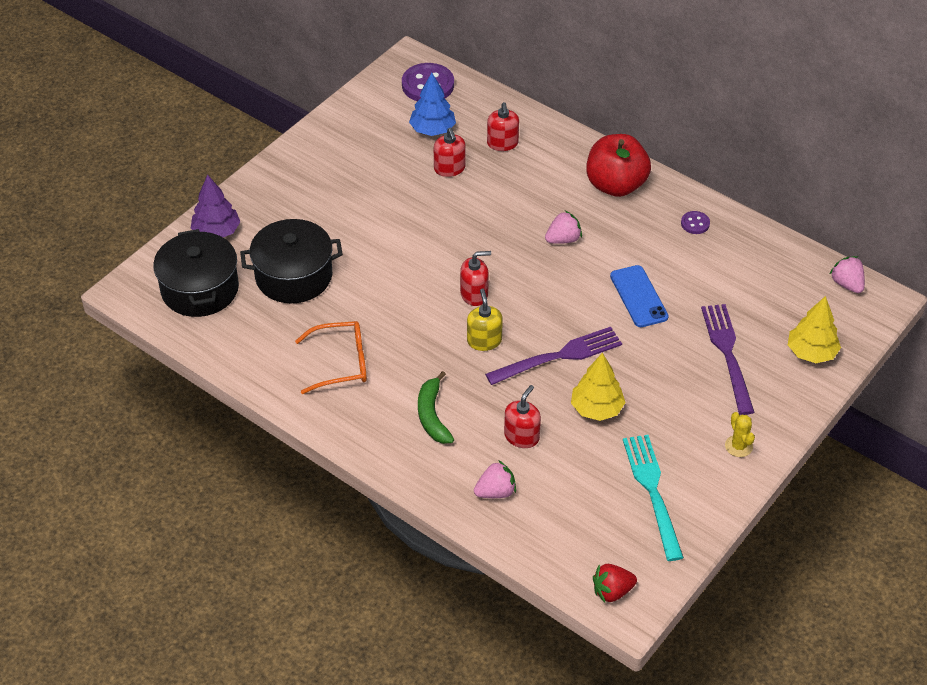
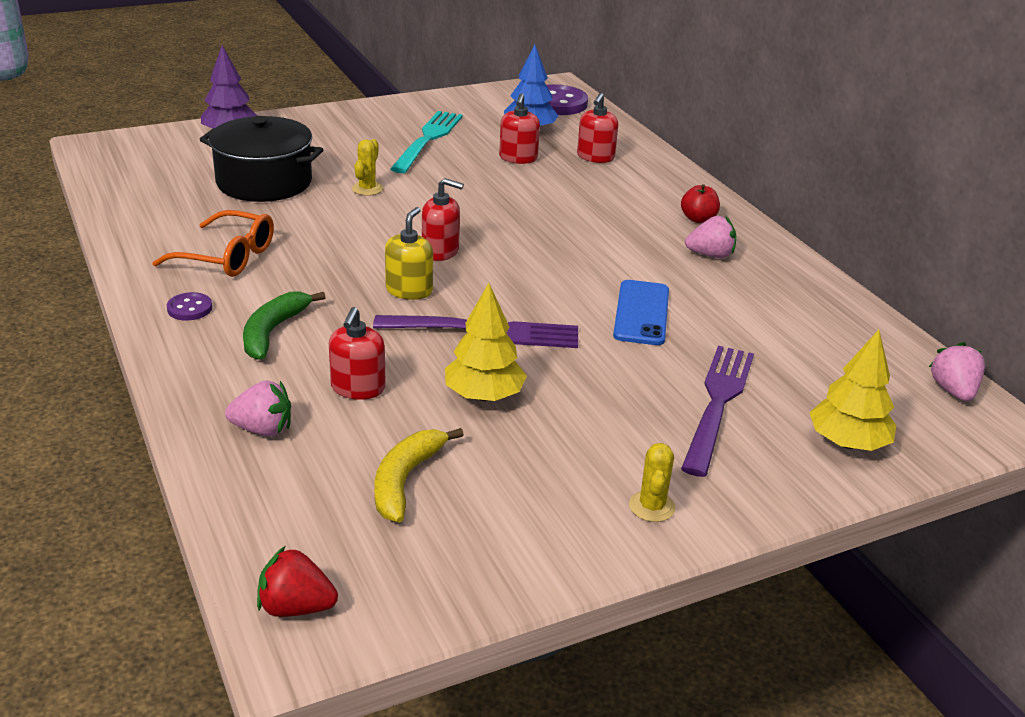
camera: 25 degrees right, 15 degrees down
black pot [153,229,239,317] -> none
red soap dispenser [504,385,541,448] -> red soap dispenser turned 135 degrees clockwise [329,307,386,400]
pink strawberry [545,210,582,244] -> pink strawberry moved to [685,216,736,258]
red apple [587,134,651,197] -> red apple [681,184,720,223], size x0.46
turquoise fork [623,435,684,561] -> turquoise fork moved to [390,111,463,173]
purple button [681,211,710,234] -> purple button moved to [167,292,212,321]
none -> yellow cactus [352,139,383,196]
none -> yellow banana [374,428,464,523]

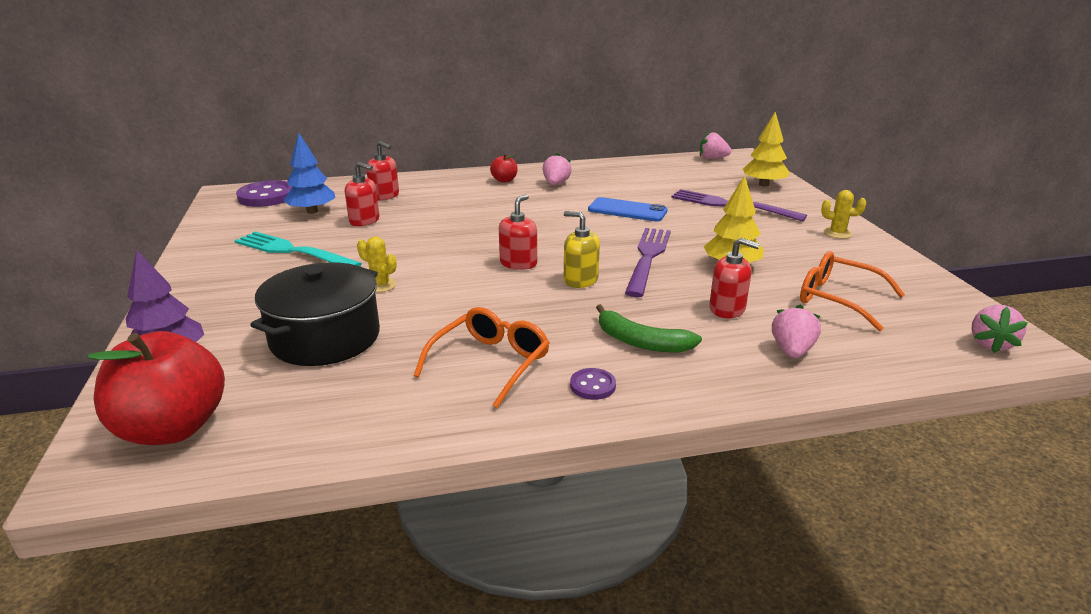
camera: 75 degrees left, 5 degrees down
red strawberry [257,546,338,617] -> pink strawberry [971,305,1028,353]
yellow banana [374,428,464,523] -> orange glasses [800,251,905,331]
none -> red apple [88,331,225,445]

